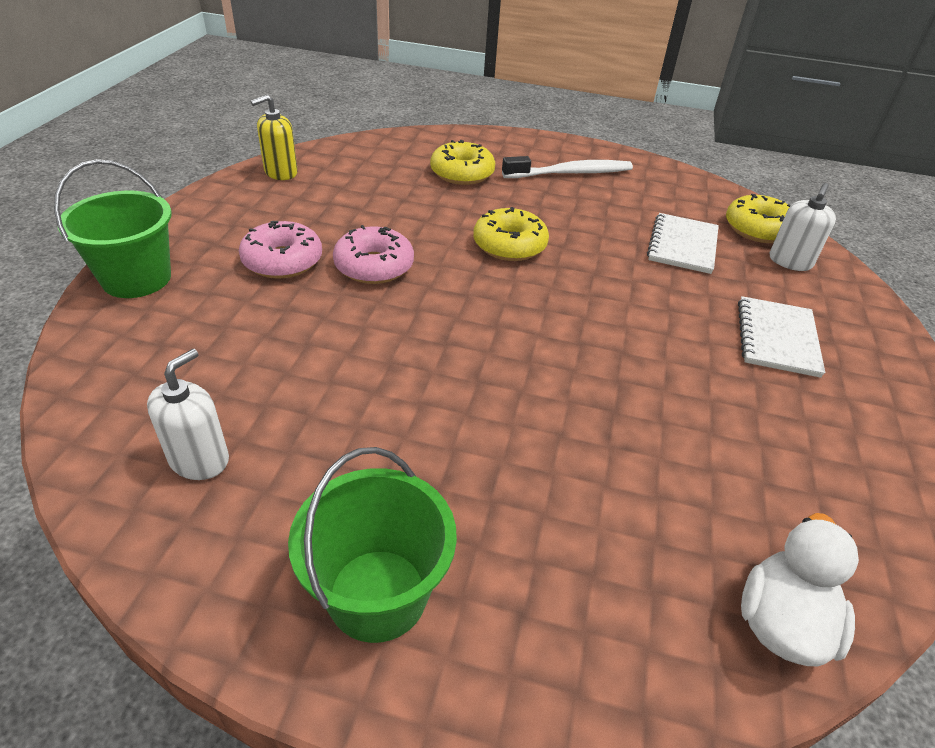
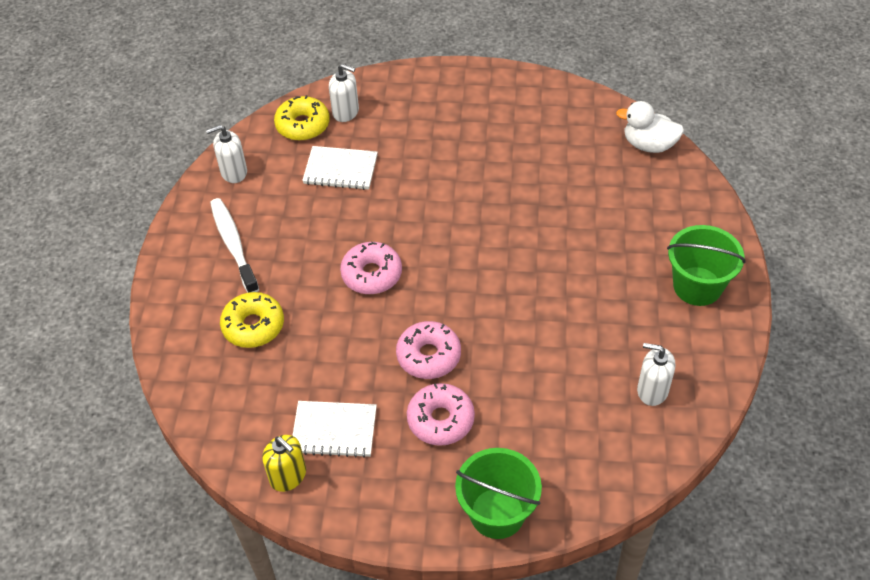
camera: 95 degrees left, 10 degrees up
yellow donut [473,207,549,261] -> pink donut [340,242,402,294]
white notebook [738,296,825,378] -> white notebook moved to [292,401,377,458]
none -> white soap dispenser [206,125,247,183]

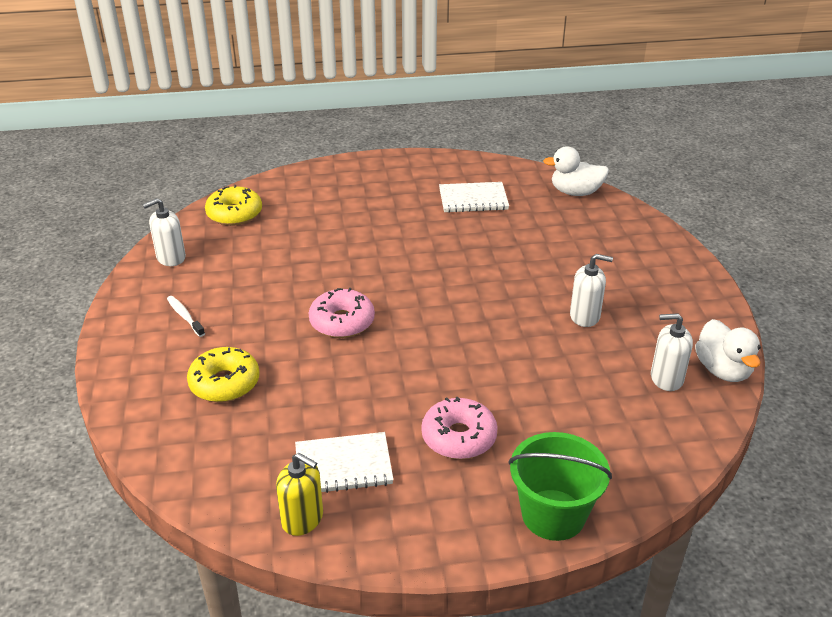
camera: 15 degrees left, 15 degrees down
white toothbrush [210,198,259,293] -> white toothbrush [167,296,205,337], size x0.53
white notebook [302,146,378,190] -> white notebook moved to [439,182,509,213]
white soap dispenser [329,64,359,122] -> white soap dispenser moved to [570,254,613,327]
pink donut [396,321,461,379] -> none
green bucket [667,225,746,306] -> none
none -> white duck [695,319,761,382]

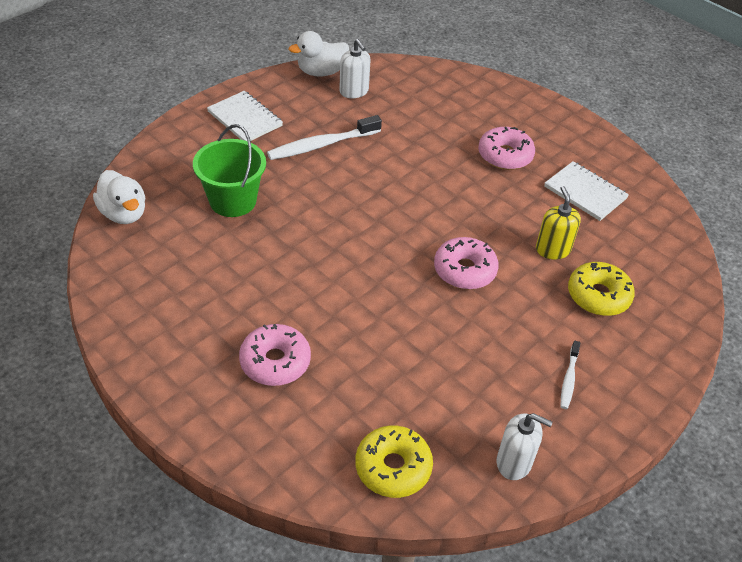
camera: 130 degrees left, 10 degrees up
yellow soap dispenser [276,453,323,536] -> yellow soap dispenser moved to [536,186,581,259]
white notebook [439,182,509,213] -> white notebook moved to [207,91,283,141]
green bucket [508,432,612,541] -> green bucket moved to [193,124,266,217]
white soap dispenser [570,254,613,327] -> white toothbrush [267,115,382,160]
white duck [695,319,761,382] -> white duck turned 150 degrees counterclockwise [289,31,349,77]
none -> pink donut [239,324,311,386]

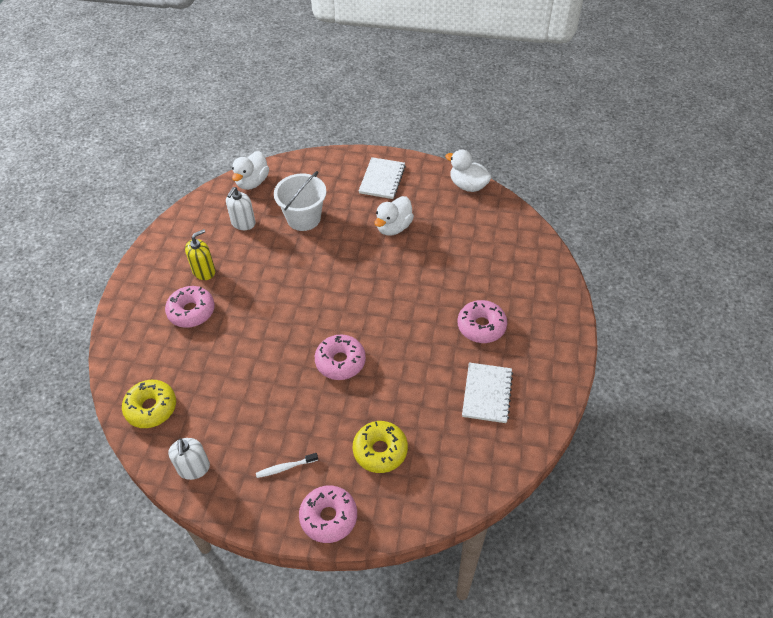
camera: 60 degrees right, 5 degrees up
green bucket [193,124,266,217] -> white bucket [274,171,326,231]
white toothbrush [267,115,382,160] -> white duck [375,196,414,236]
white soap dispenser [339,39,371,98] -> white soap dispenser moved to [226,187,256,230]
yellow soap dispenser [536,186,581,259] -> yellow soap dispenser moved to [185,229,215,280]
none -> pink donut [299,485,357,543]

